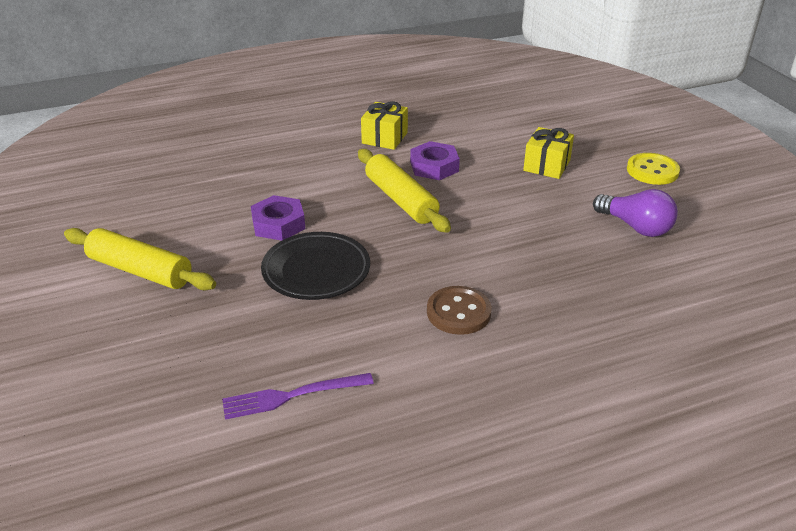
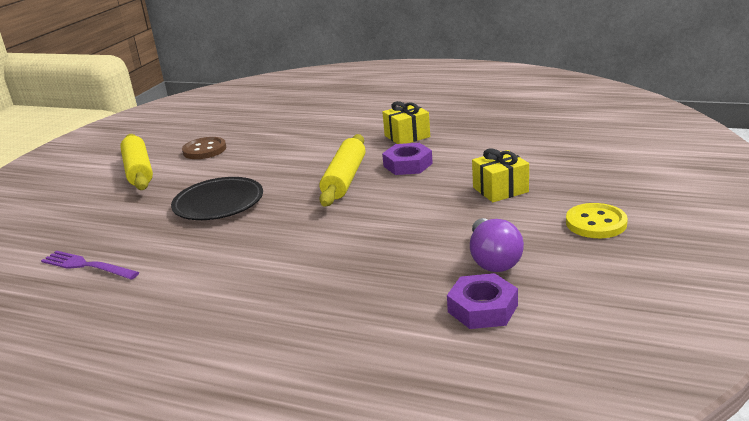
camera: 45 degrees right, 10 degrees down
purple nut [251,195,305,241] -> purple nut moved to [447,273,518,329]
brown button [427,286,492,335] -> brown button moved to [182,137,226,159]

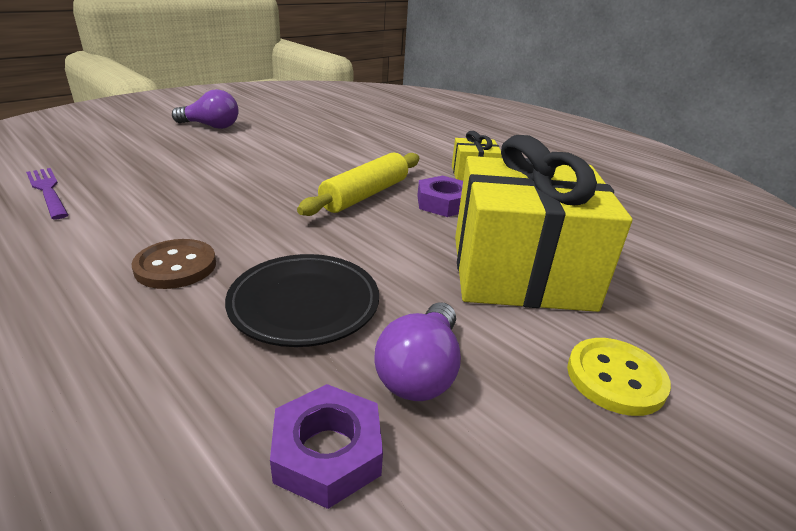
camera: 20 degrees right, 5 degrees up
yellow rolling pin [120,134,153,190] -> purple light bulb [172,89,239,129]
black plate [171,177,263,220] -> black plate moved to [225,254,379,347]
brown button [182,137,226,159] -> brown button moved to [131,239,216,289]
yellow gift [472,148,529,202] -> yellow gift [455,135,632,312], size x2.21

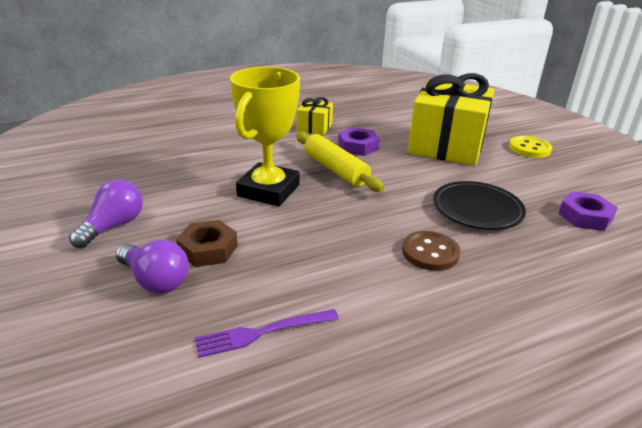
camera: 70 degrees left, 0 degrees up
purple light bulb [375,302,461,401] -> purple light bulb moved to [116,240,189,294]
none -> brown nut [176,220,238,267]
none -> yellow trophy [230,67,300,206]

